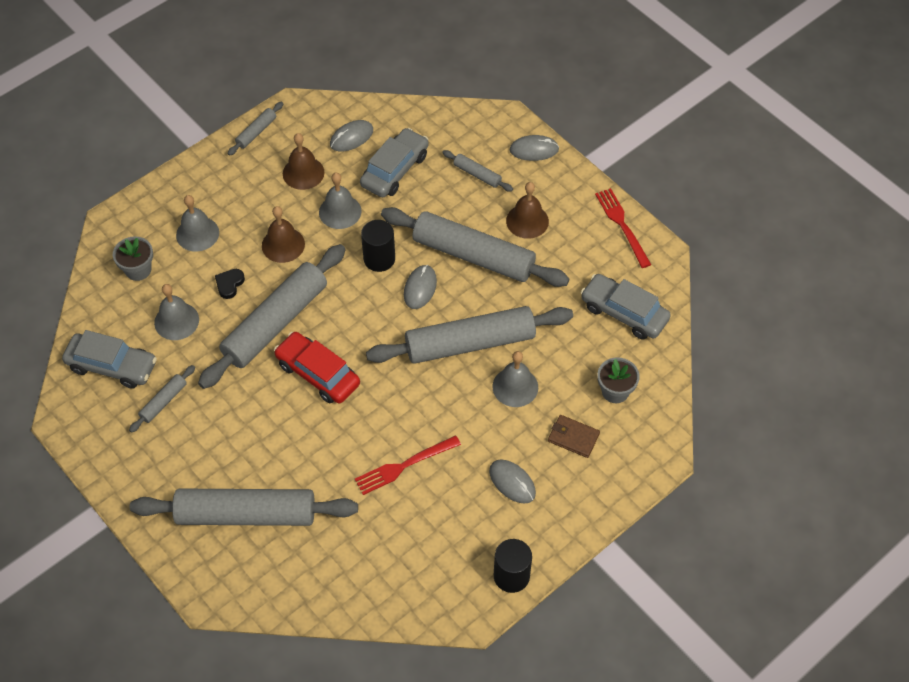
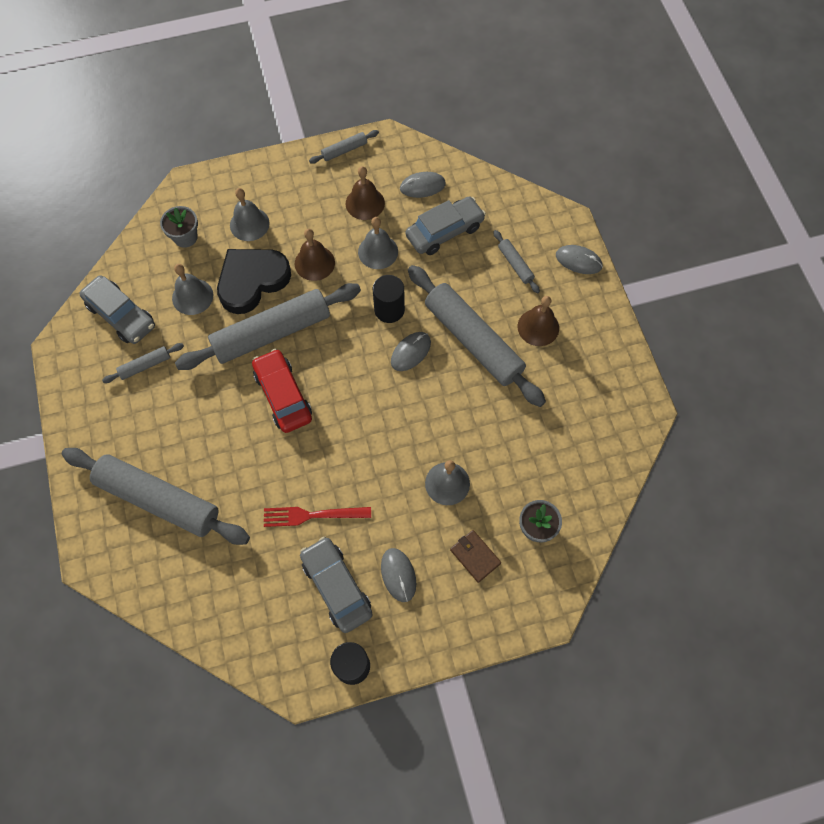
camera: 25 degrees right, 10 degrees up
black heart [215,269,245,299] -> black heart [217,249,291,314], size x2.49
grey rolling pin [366,306,573,364] -> none
grey car [581,274,671,340] -> grey car moved to [300,536,373,633]
red fork [595,188,651,268] -> none

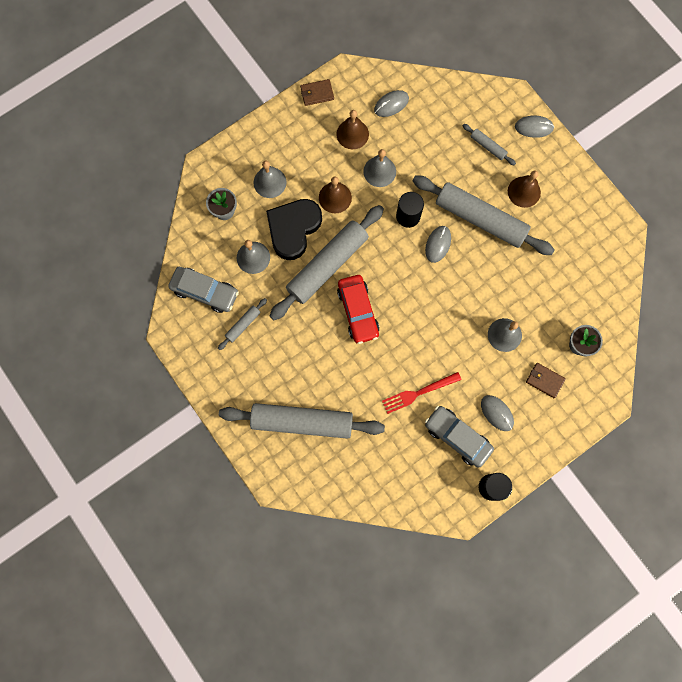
camera: 20 degrees left, 10 degrees up
red car [252,349,312,433] -> red car turned 150 degrees counterclockwise [337,275,379,344]
grey rolling pin [309,130,379,164] -> brown wallet [300,79,334,106]
grey car [406,196,486,255] -> none

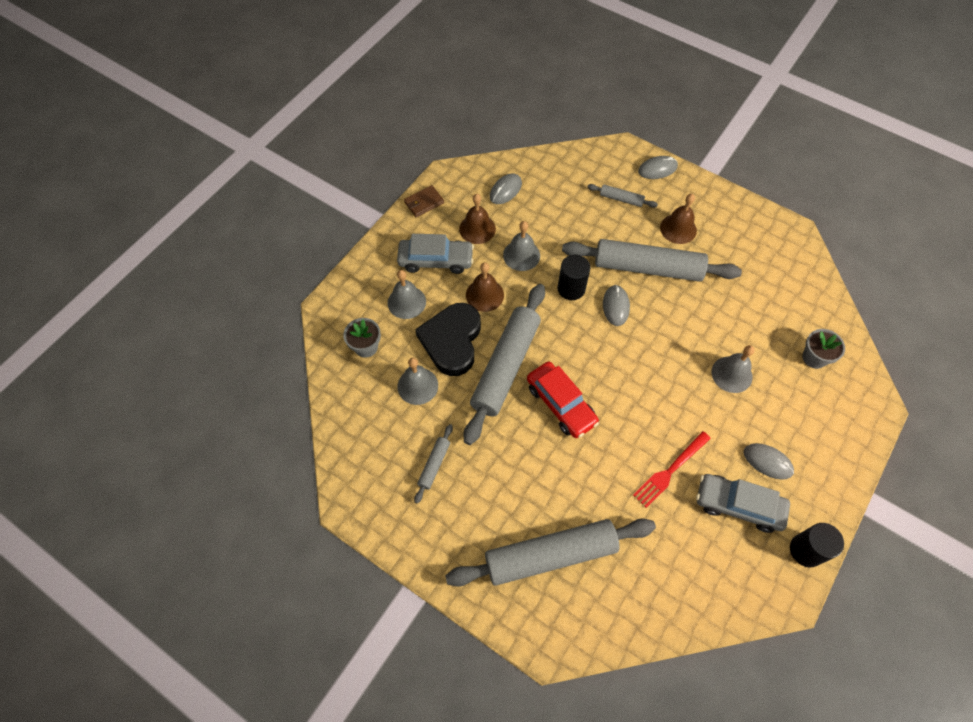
camera: 20 degrees left, 15 degrees down
grey car [168,267,239,313] -> grey car moved to [397,234,474,274]
brown wallet [526,363,566,398] -> none

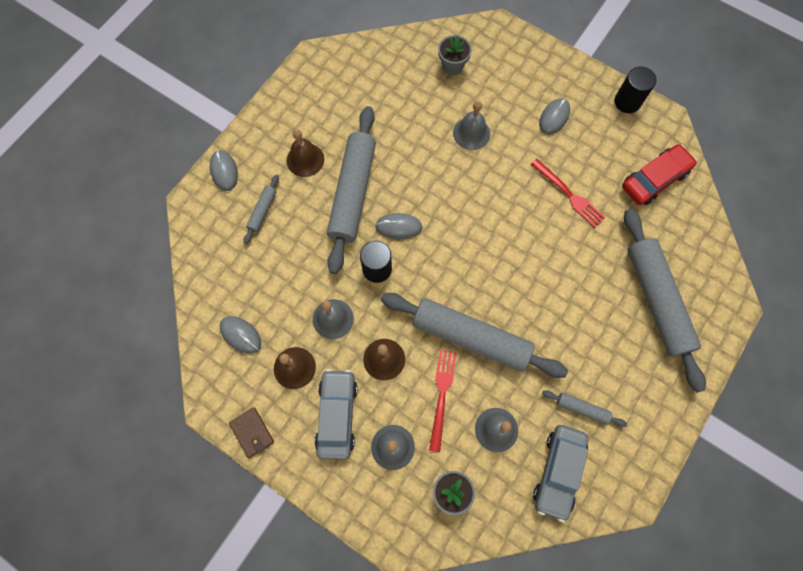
camera: 90 degrees left, 10 degrees up
black heart [415,303,481,376] -> red fork [429,349,457,452]
red car [527,362,599,438] -> red car moved to [622,144,697,205]
grey car [696,474,790,533] -> grey car moved to [533,425,588,523]

